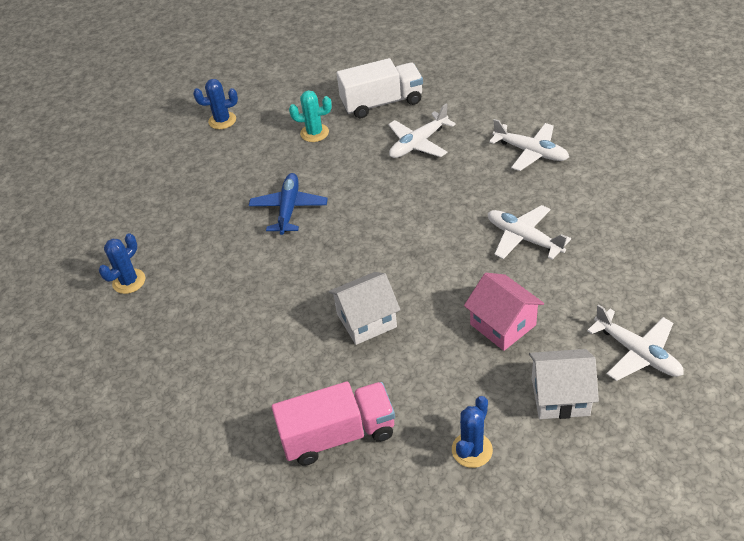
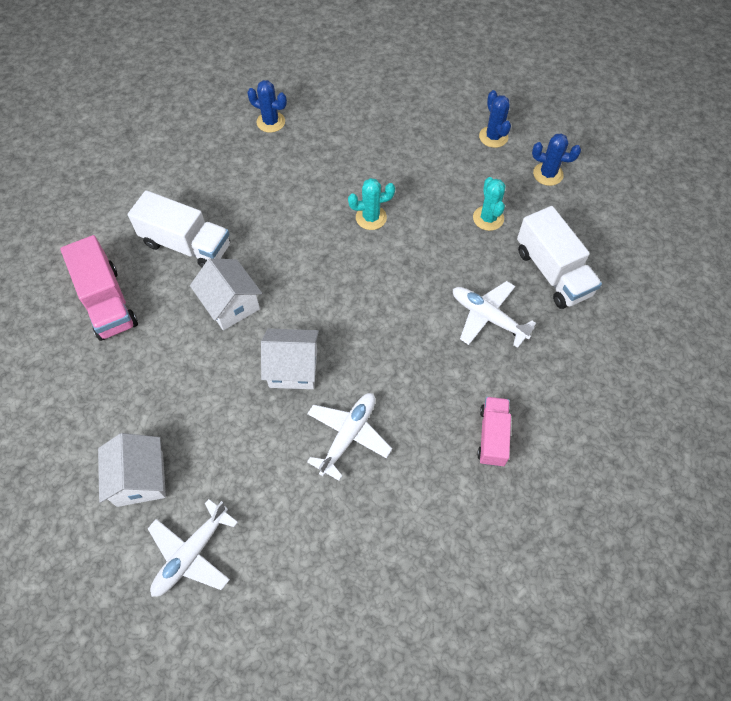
camera: 75 degrees right, 15 degrees up
blue plane [249,173,328,235] -> turquoise cactus [348,178,395,230]
blue cactus [452,396,493,468] -> blue cactus moved to [532,133,581,186]
pink house [464,273,544,351] -> none
white plane [489,119,569,171] -> pink truck [477,397,511,467]
none -> white truck [128,190,230,267]
none -> white house [261,329,319,389]

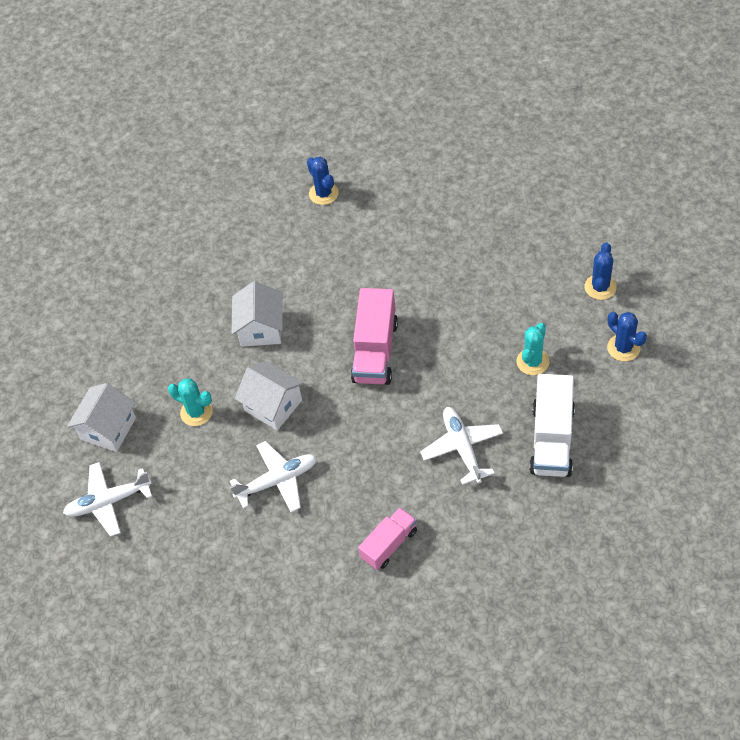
camera: 40 degrees right, 5 degrees down
pink truck [60,235,138,341] -> pink truck moved to [351,288,398,385]
white truck [128,190,230,267] -> none
blue cactus [247,80,287,133] -> blue cactus moved to [307,157,339,205]
turquoise cactus [348,178,395,230] -> turquoise cactus moved to [168,379,213,426]

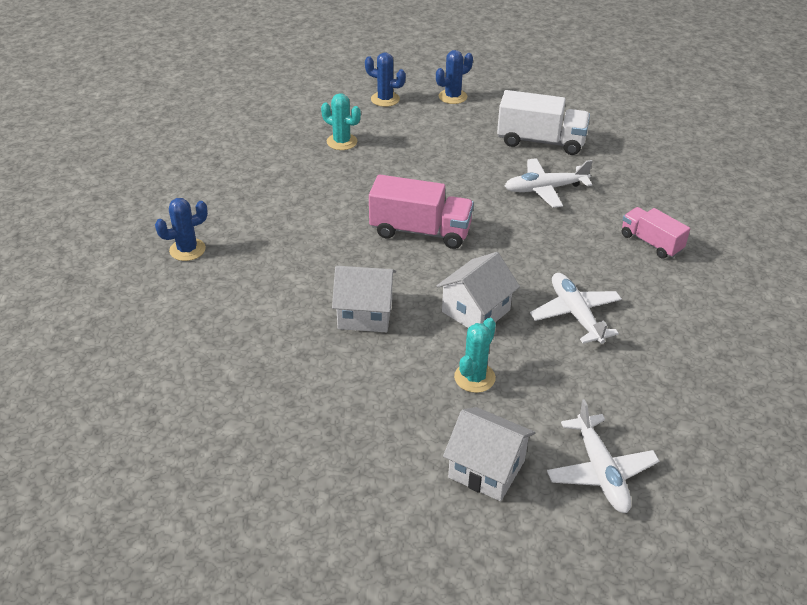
camera: 90 degrees left, 15 degrees down
turquoise cactus [517,323,549,375] -> turquoise cactus moved to [321,93,361,150]

